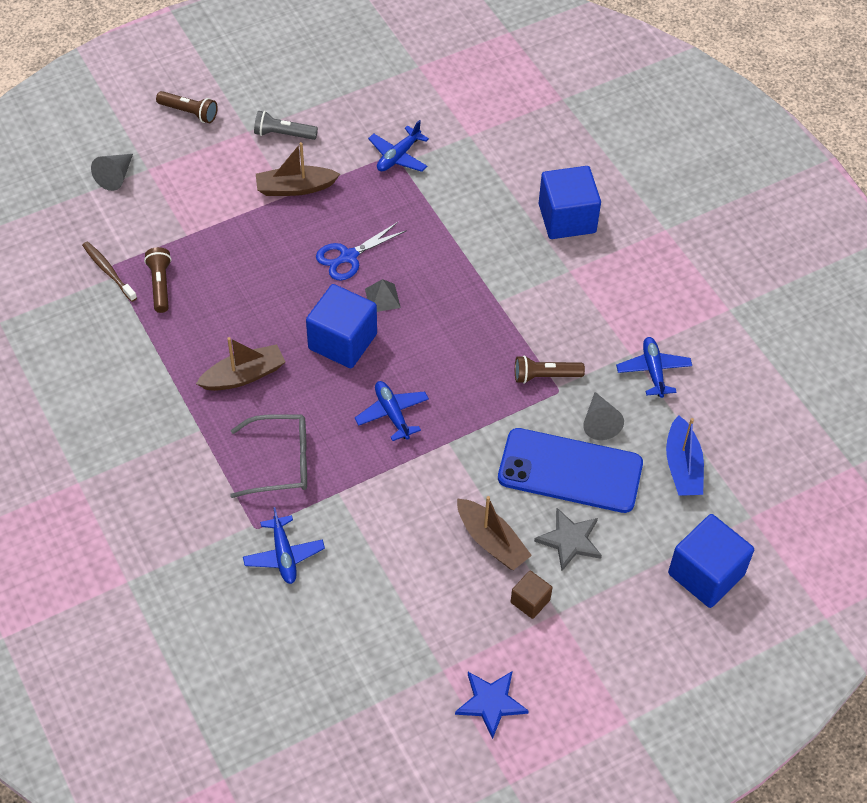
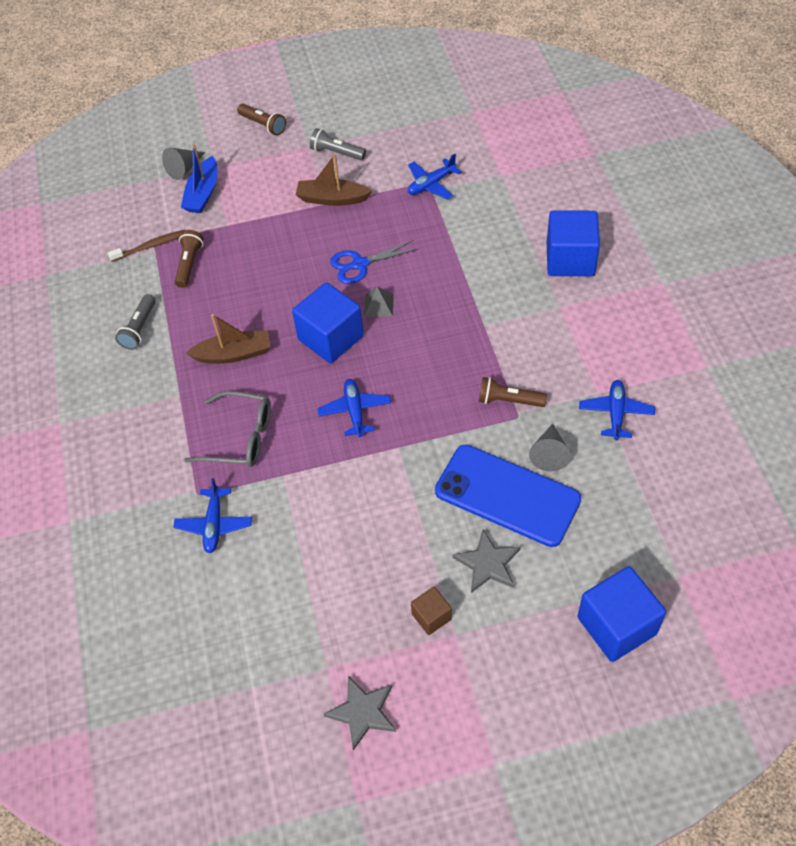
camera: 20 degrees right, 0 degrees up
brown toothbrush [82,241,137,302] -> brown toothbrush turned 90 degrees clockwise [108,230,185,262]
blue star [455,671,529,739] -> grey star [324,676,396,751]
brown boat [457,496,532,570] -> none
blue boat [666,415,704,496] -> blue boat moved to [181,143,218,213]
none -> grey flashlight [115,294,156,350]

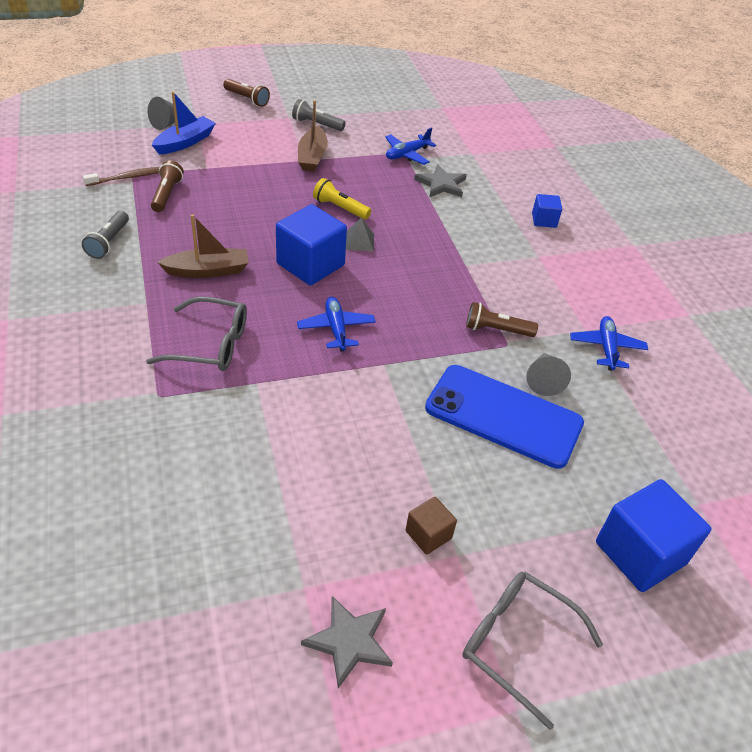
camera: 10 degrees left, 10 degrees down
blue plane [173,478,252,553] -> none
blue boat [181,143,218,213] -> blue boat turned 150 degrees counterclockwise [152,91,216,154]
brown boat [296,154,372,206] -> brown boat turned 90 degrees counterclockwise [298,100,328,172]
blue scissors [330,240,418,284] -> yellow flashlight [313,178,371,220]
grey star [452,530,520,593] -> grey star moved to [414,164,467,198]
blue cube [547,210,600,276] -> blue cube [532,194,562,228], size x0.51
none -> grey glasses [462,572,603,730]

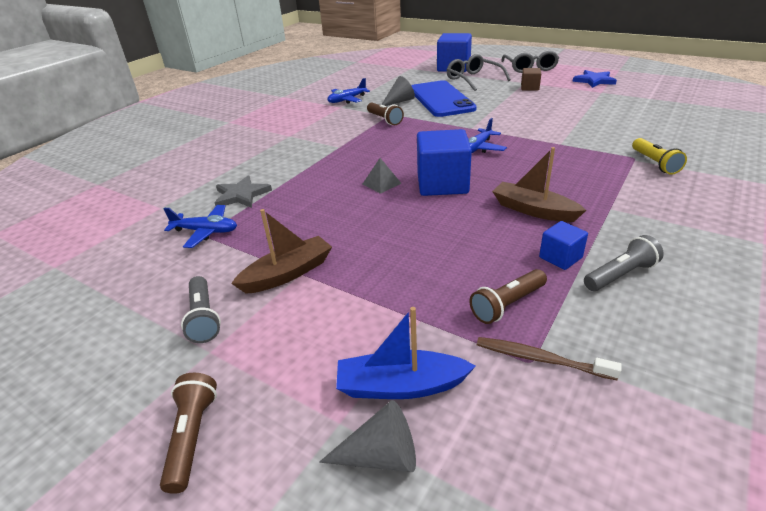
camera: 125 degrees left, 10 degrees down
grey glasses [146,296,247,371] -> grey glasses moved to [446,54,511,91]
grey star [301,596,393,688] -> blue star [573,70,617,88]
yellow flashlight [313,178,371,220] -> yellow flashlight moved to [632,138,687,175]
blue cube [532,194,562,228] -> blue cube moved to [539,221,588,270]

